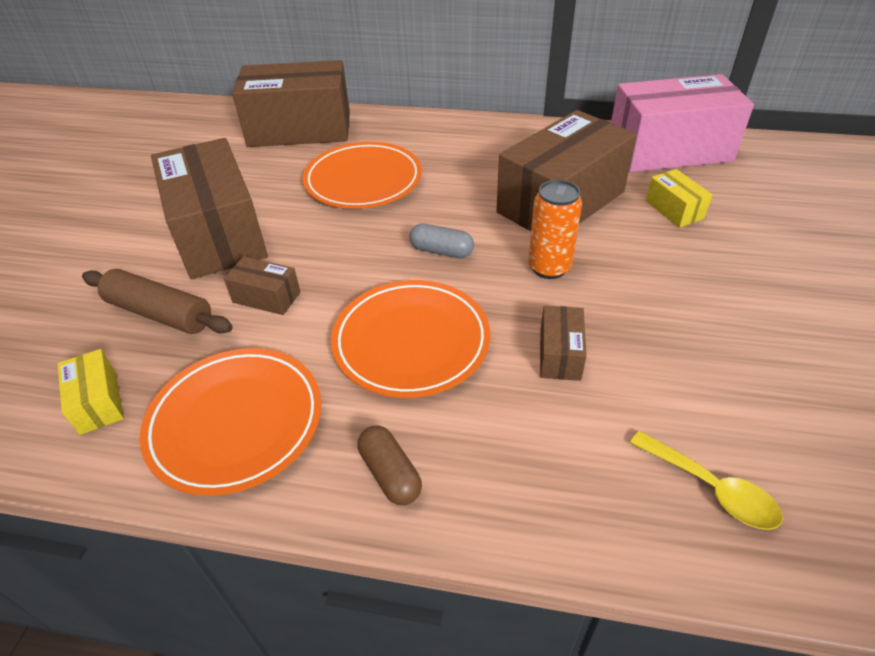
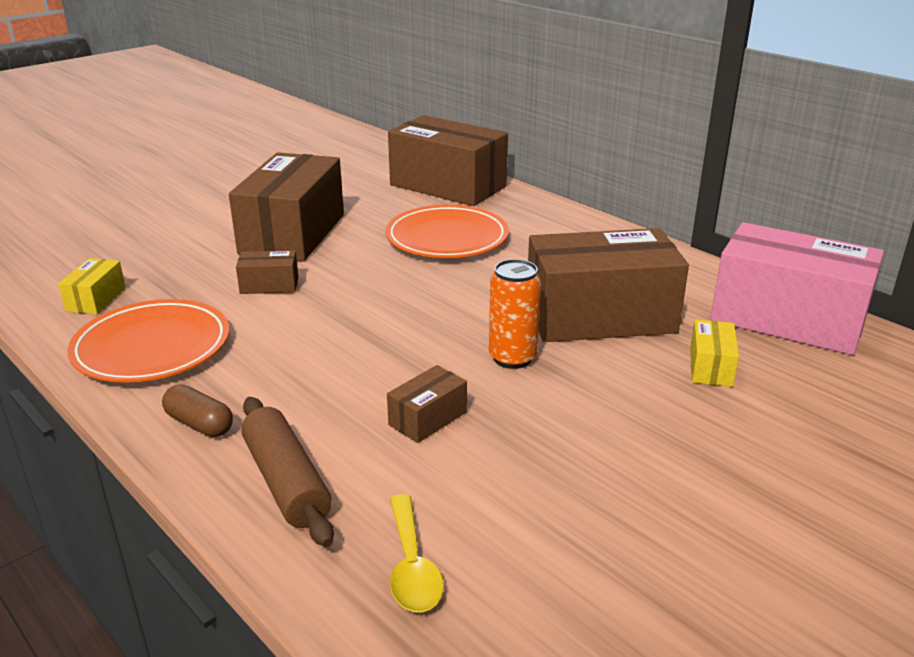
camera: 35 degrees right, 15 degrees down
brown rolling pin [82,269,233,334] -> brown rolling pin moved to [241,397,334,547]
brown box [224,256,300,315] -> brown box turned 60 degrees counterclockwise [236,250,298,294]
orange plate [331,280,490,398] -> none
brown capsule [358,425,422,505] -> brown capsule turned 60 degrees counterclockwise [162,384,233,437]
grey capsule [409,223,474,258] -> none

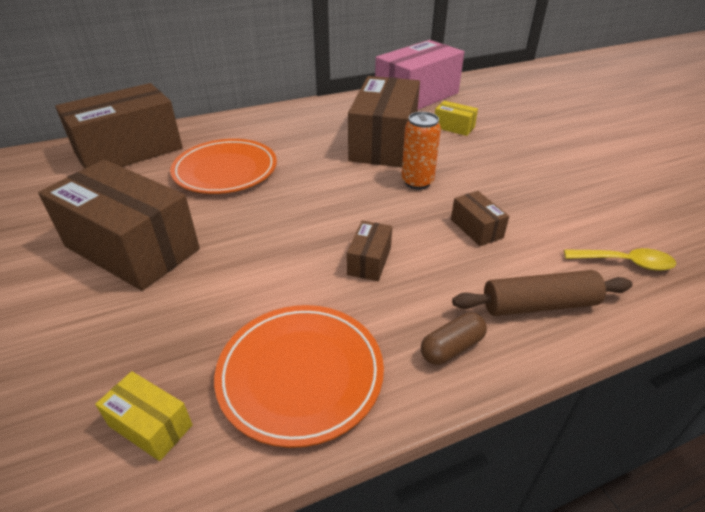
camera: 70 degrees left, 10 degrees up
brown box [236,250,298,294] -> brown box moved to [347,221,392,281]

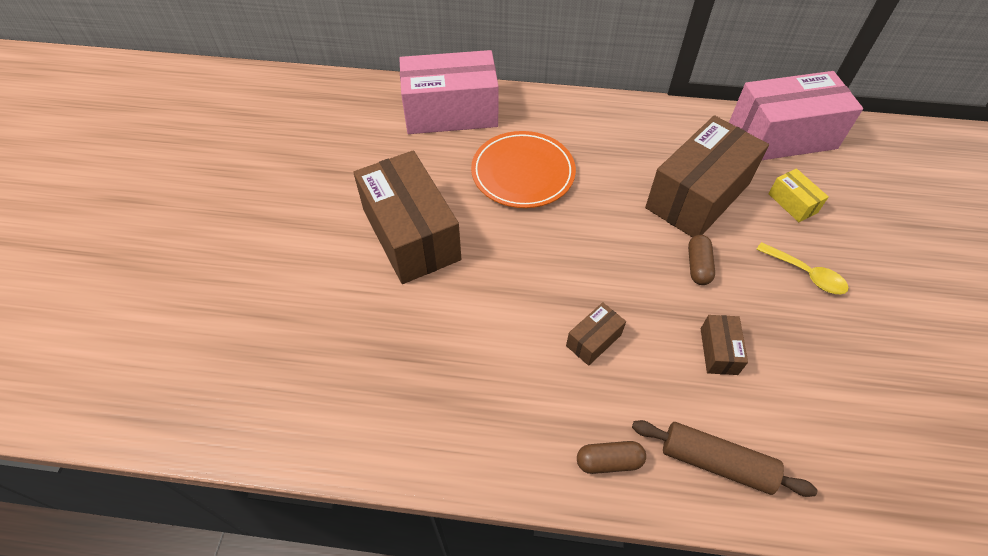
camera: 30 degrees right, 15 degrees up
brown box [55,83,183,169] -> pink box [399,50,499,134]
yellow box [95,371,193,461] -> none
orange plate [214,305,384,448] -> none
orange can [401,112,441,190] -> brown capsule [688,235,715,285]
yellow spoon [564,248,676,271] -> yellow spoon moved to [756,242,849,294]

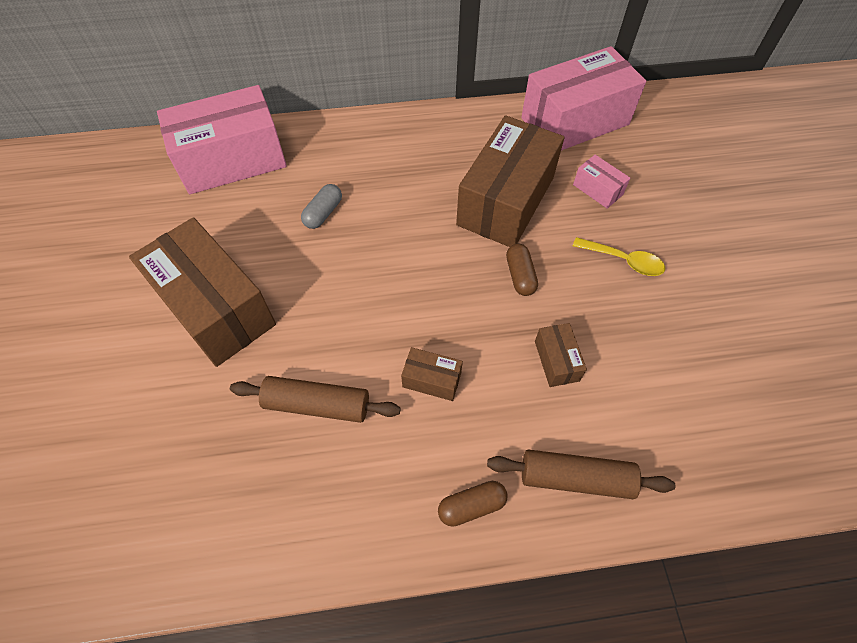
camera: 15 degrees left, 5 degrees up
orange plate [471,131,576,208] -> grey capsule [301,184,342,229]
brown box [566,302,626,366] -> brown box turned 75 degrees clockwise [401,347,463,401]
yellow box [768,168,829,222] -> pink box [573,155,630,209]
none -> brown rolling pin [230,376,401,423]

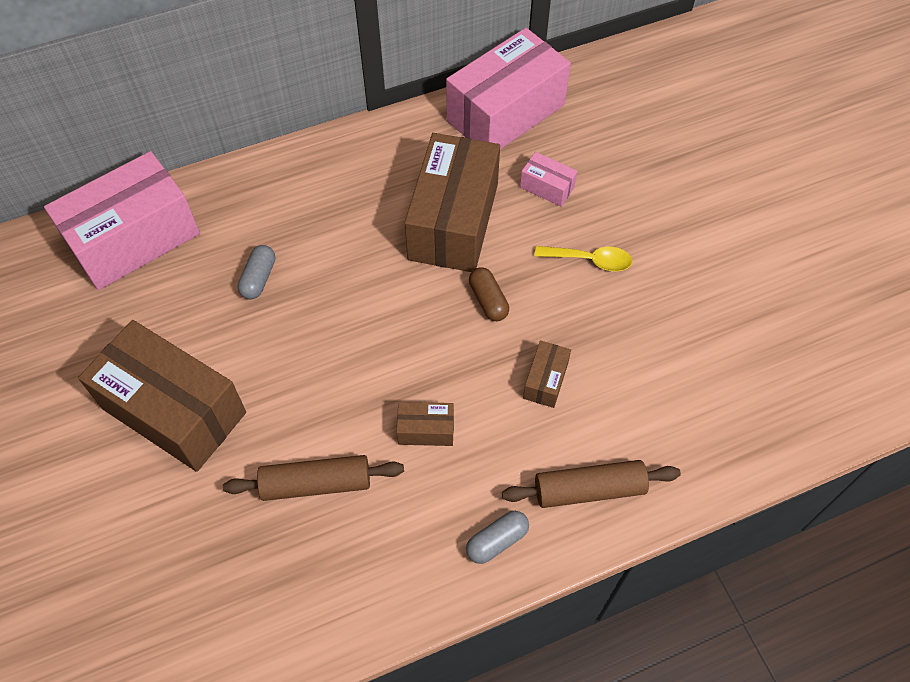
camera: 15 degrees left, 0 degrees up
brown capsule [438,481,507,527] -> grey capsule [466,511,529,564]
brown box [535,323,587,387] -> brown box turned 45 degrees clockwise [523,341,571,408]

